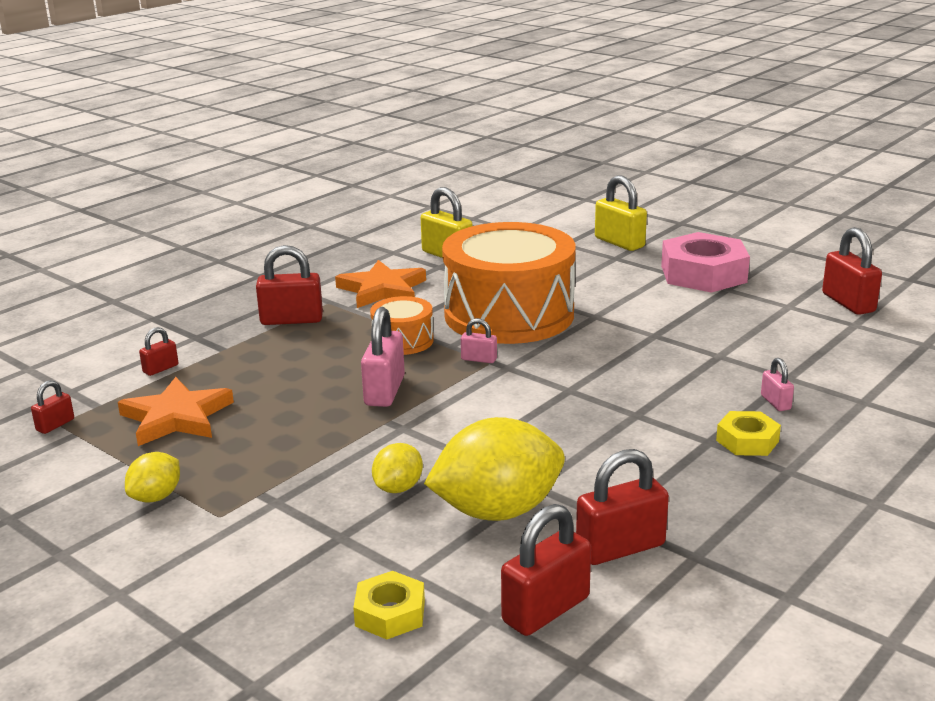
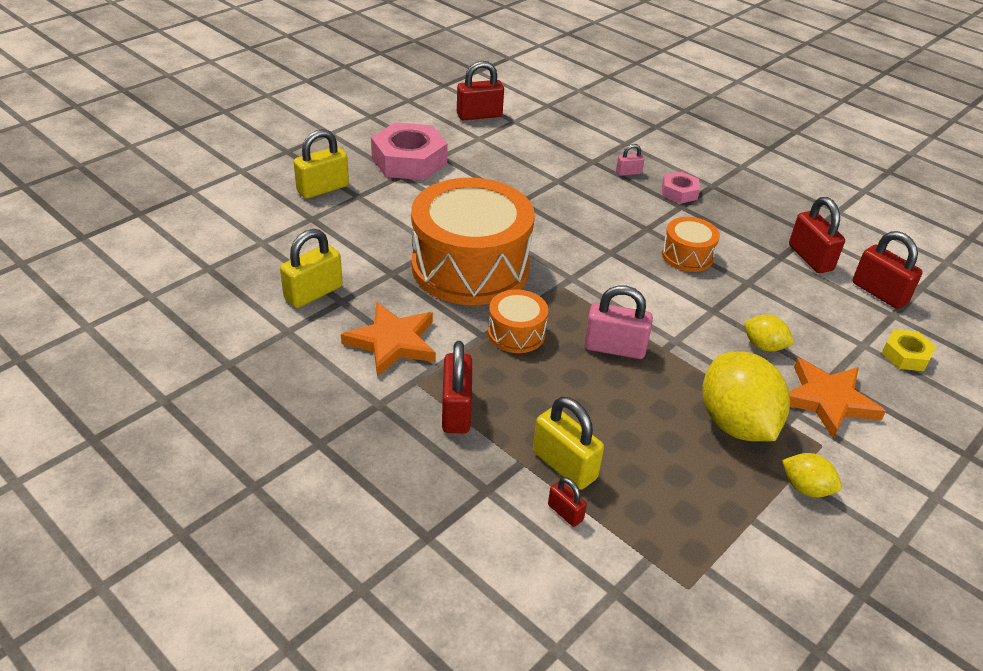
camera: 90 degrees left, 15 degrees up
red padlock [31,380,74,434] -> none
orange star [118,377,234,446] -> orange star moved to [789,358,886,439]
yellow lemon [424,417,565,521] -> yellow lemon moved to [702,351,790,441]
pink padlock [461,318,497,363] -> none
yellow nut [716,411,781,456] -> pink nut [662,172,700,204]
none -> yellow padlock [533,397,604,490]
none -> orange drum [662,217,720,272]

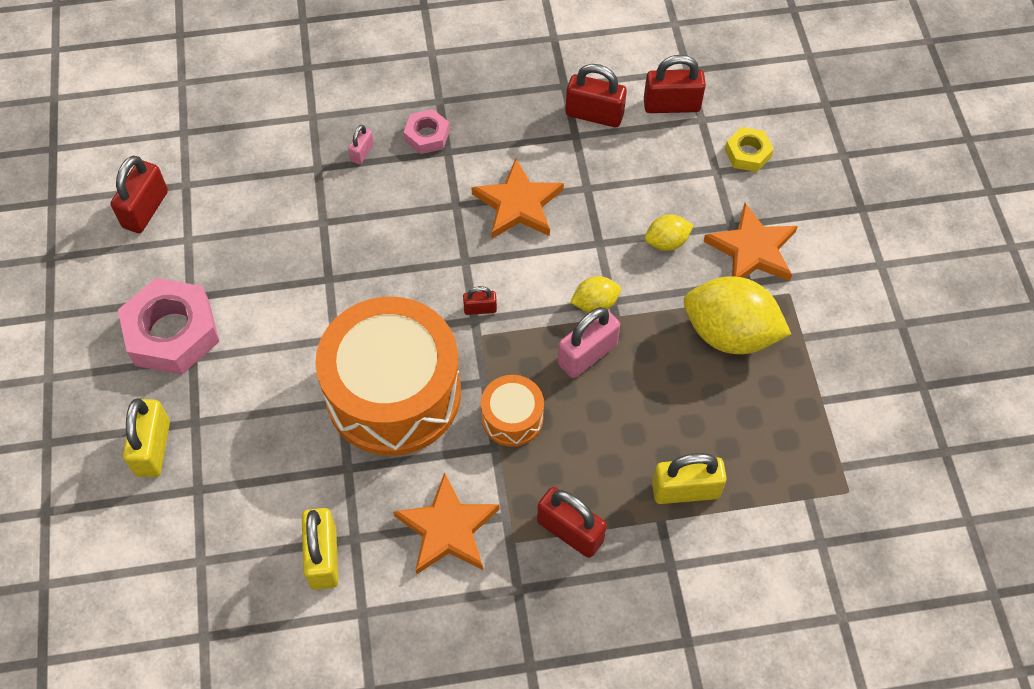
camera: 50 degrees left, 20 degrees up
red padlock [548,477,587,527] -> red padlock moved to [463,286,497,315]
orange drum [662,217,720,272] -> orange star [471,159,564,239]
yellow lemon [782,453,842,497] -> yellow lemon moved to [570,276,621,313]

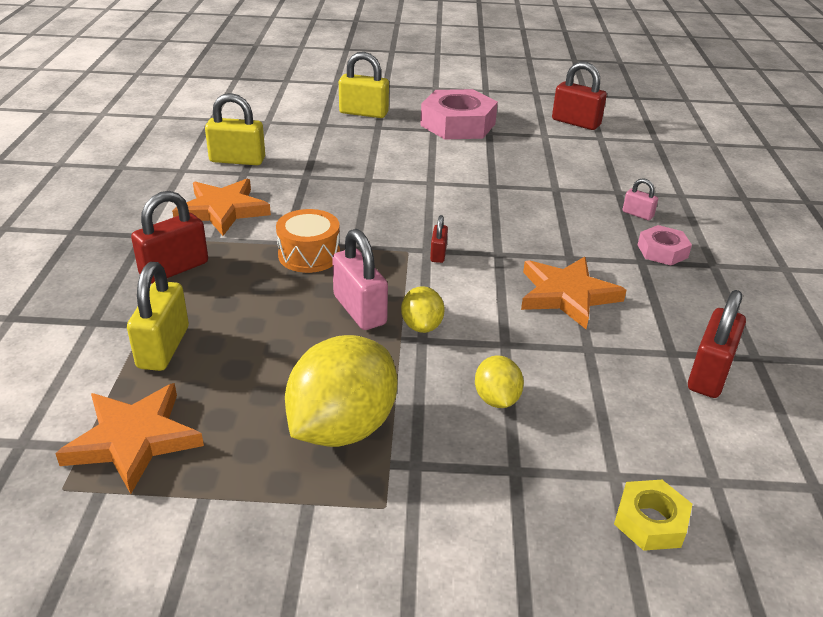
camera: 100 degrees right, 25 degrees down
orange drum [315,297,461,456] -> none
red padlock [644,55,706,113] -> none
orange star [703,203,798,281] -> orange star moved to [55,383,204,494]

